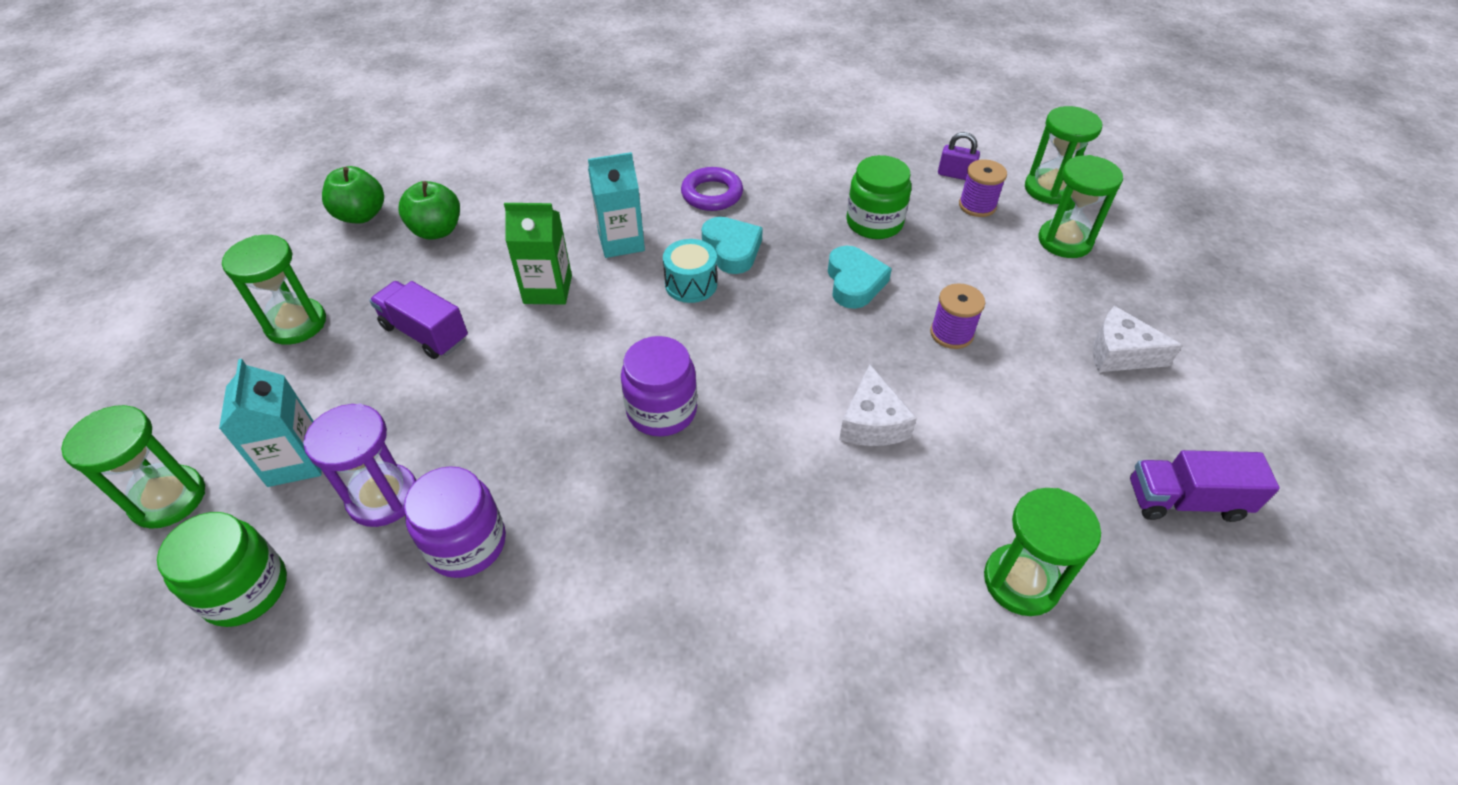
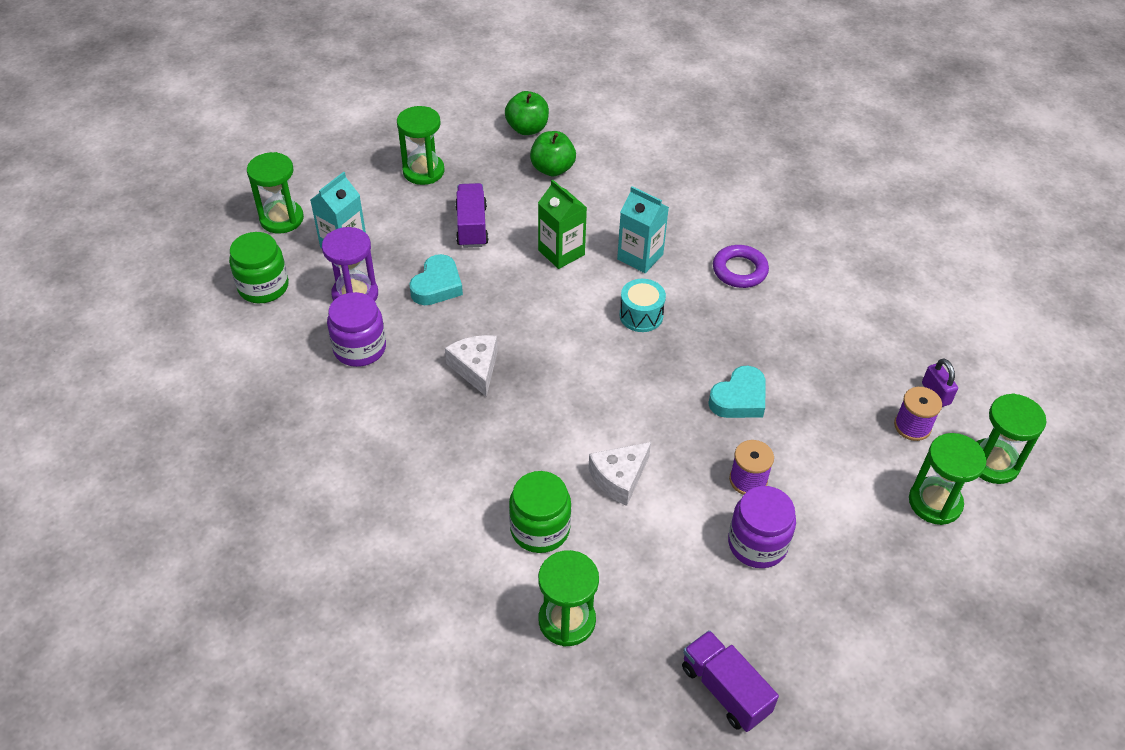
camera: 50 degrees right, 0 degrees up
purple jar [621,336,697,437] -> purple jar moved to [728,486,796,568]
turquoise heart [702,217,763,274] -> turquoise heart moved to [409,254,463,305]
green jar [846,155,911,239] -> green jar moved to [509,471,571,553]
white cheese [1093,306,1183,372] -> white cheese moved to [445,335,498,397]

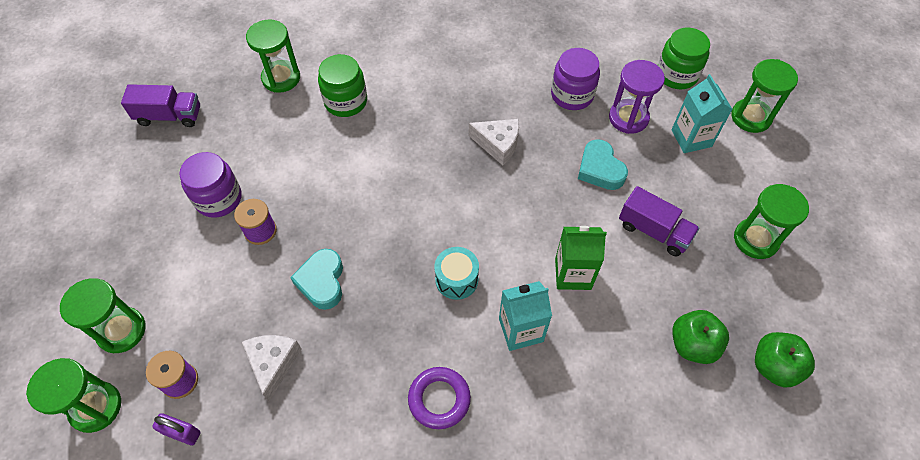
camera: 130 degrees right, 10 degrees up
white cheese [588,442,651,506] -> white cheese moved to [242,335,301,402]

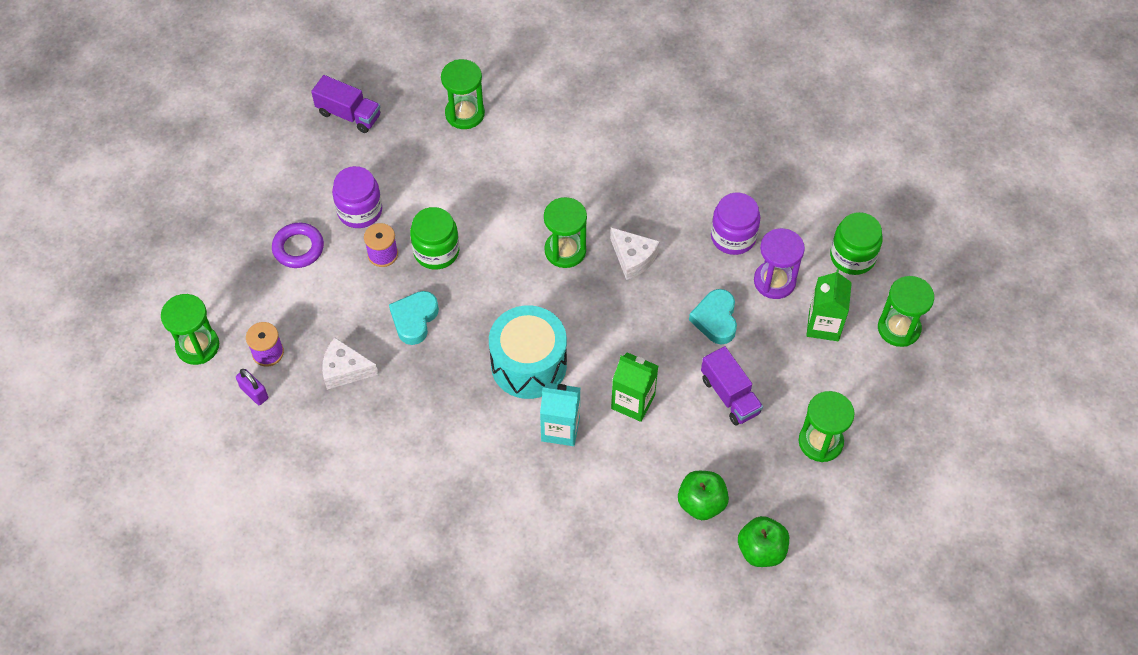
camera: 25 degrees right, 0 degrees up
green hourglass [60,278,146,353] -> green hourglass moved to [544,197,587,268]
white cheese [242,335,301,402] -> white cheese turned 105 degrees counterclockwise [322,337,379,390]
green jar [318,54,367,117] -> green jar moved to [410,207,459,270]
purple ring [408,367,471,429] -> purple ring moved to [272,223,324,268]
turquoise drum [434,247,479,300] -> turquoise drum [489,305,567,399], size x1.85
turquoise carton [671,74,733,153] -> green carton [806,269,852,341]

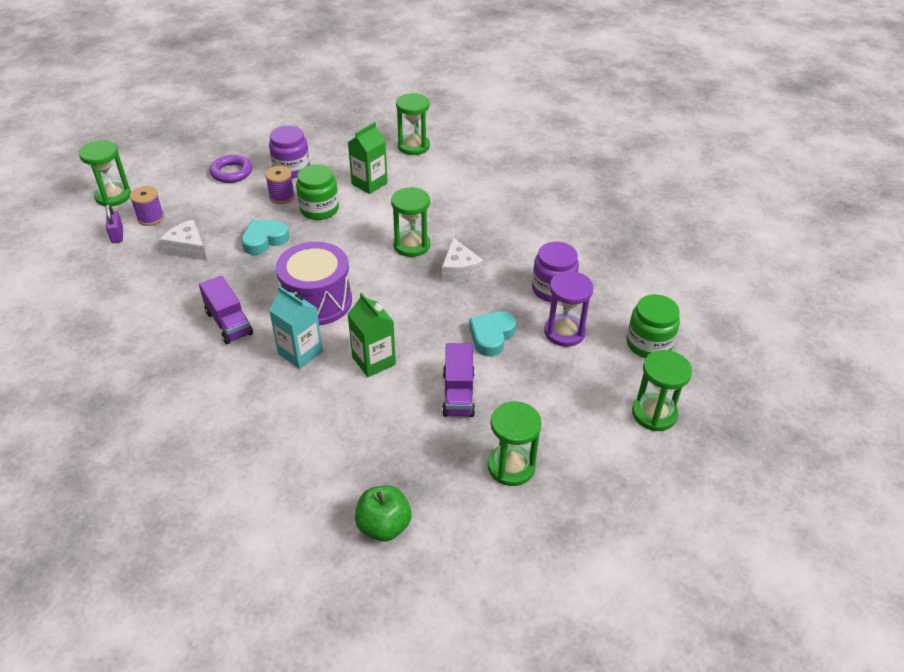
camera: 30 degrees right, 15 degrees down
purple truck [311,75,381,133] -> purple truck moved to [199,275,253,344]
turquoise drum [489,305,567,399] -> purple drum [276,242,352,326]
green apple [678,471,729,520] -> none
green carton [806,269,852,341] -> green carton moved to [348,122,388,194]

